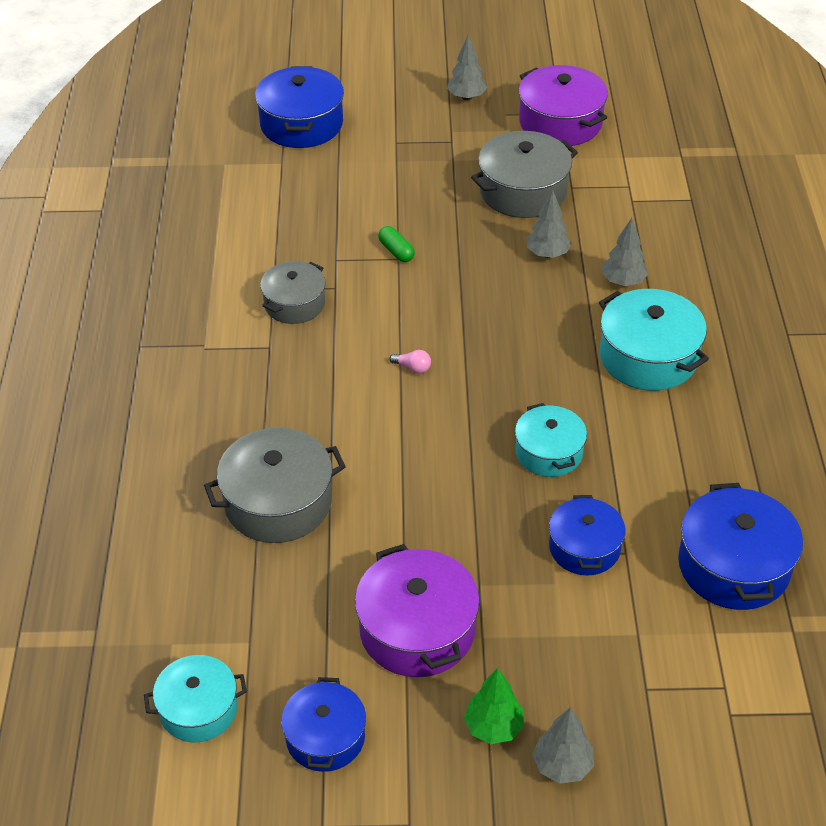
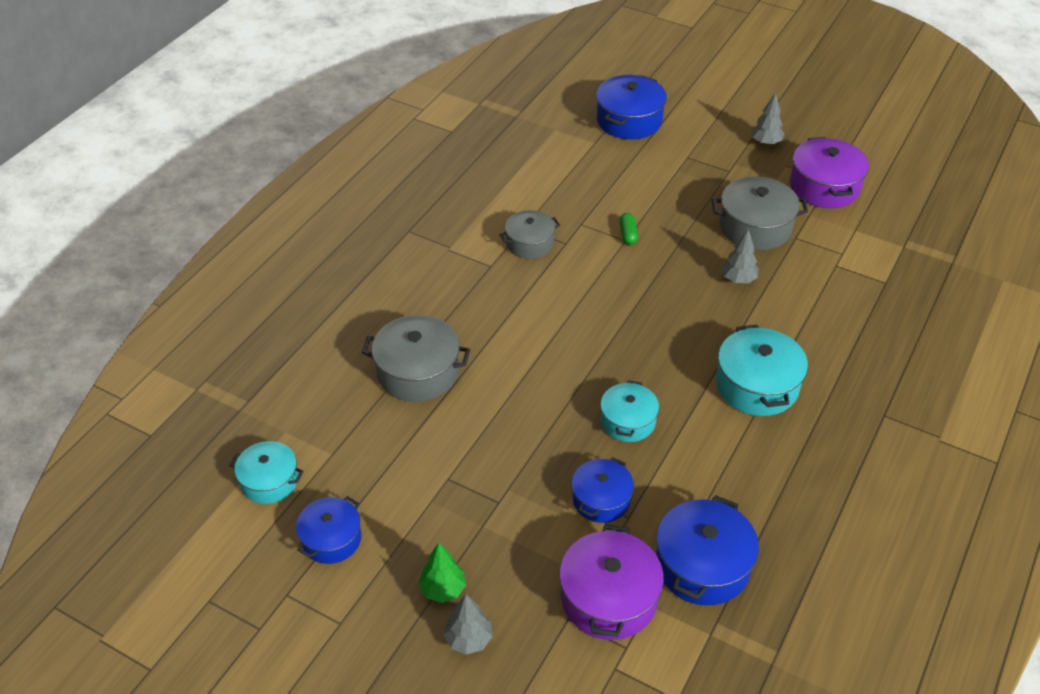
camera: 30 degrees right, 0 degrees up
purple pot [355,544,480,677] -> purple pot moved to [559,525,664,640]
pink light bulb [389,350,431,374] -> none
grey tree [602,218,648,286] -> none

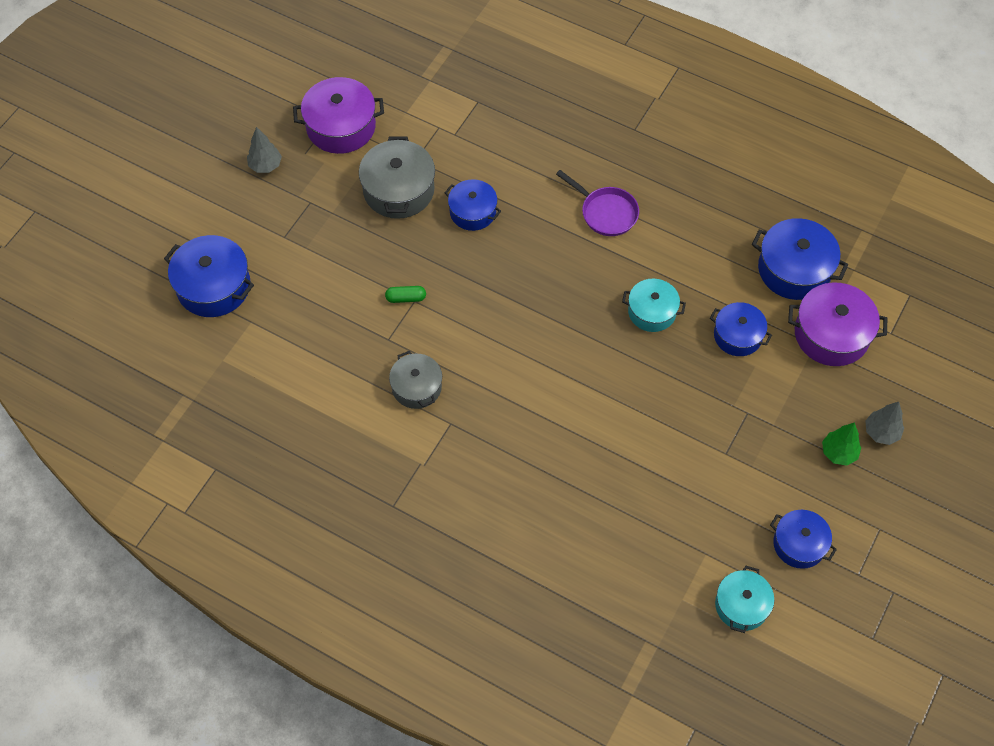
camera: 90 degrees left, 15 degrees up
grey pot [362,315,470,402] -> none
turquoise pot [716,325,808,416] -> purple pan [556,170,639,236]
grey tree [721,229,759,283] -> blue pot [445,179,501,231]

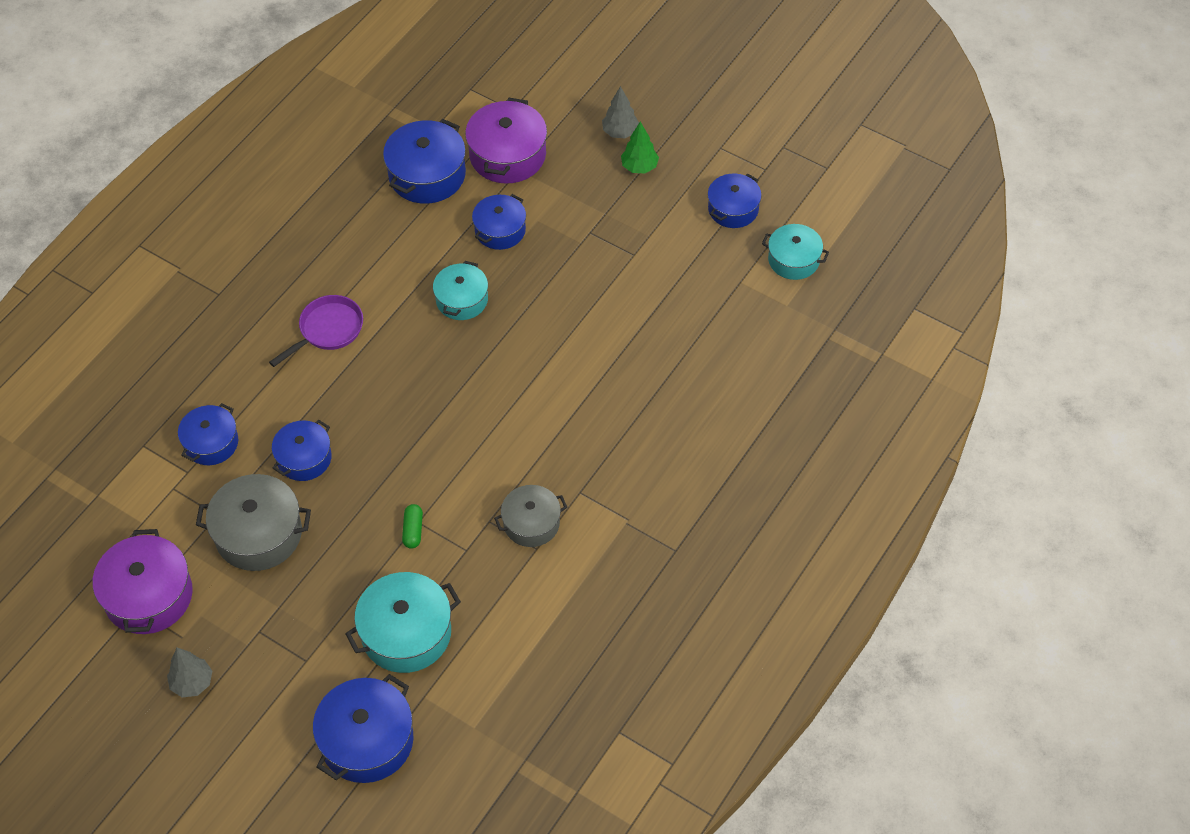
camera: 85 degrees left, 5 degrees down
none -> blue pot [178,403,238,465]
none -> turquoise pot [346,572,461,673]

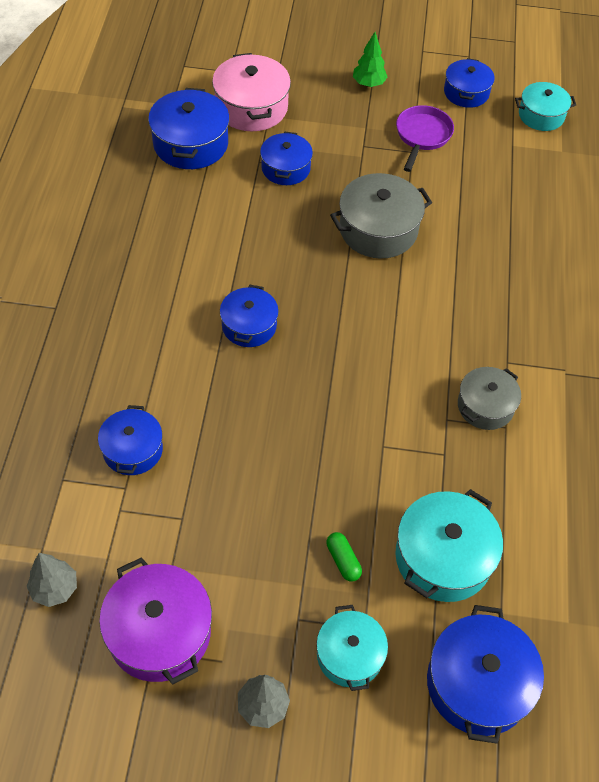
camera: 30 degrees left, 0 degrees up
grey pot [196,474,311,571] -> grey pot moved to [330,173,432,259]
purple pan [269,295,363,367] -> purple pan moved to [396,105,454,172]
blue pot [272,420,332,481] -> blue pot moved to [220,285,279,347]
green capsule [402,504,423,549] -> green capsule moved to [326,532,362,582]
turquoise pot [433,261,488,320] -> turquoise pot moved to [316,605,388,691]
purple pot [465,98,547,184] -> pink pot [212,53,291,131]
grey tree [602,86,639,138] -> grey tree moved to [26,553,77,607]

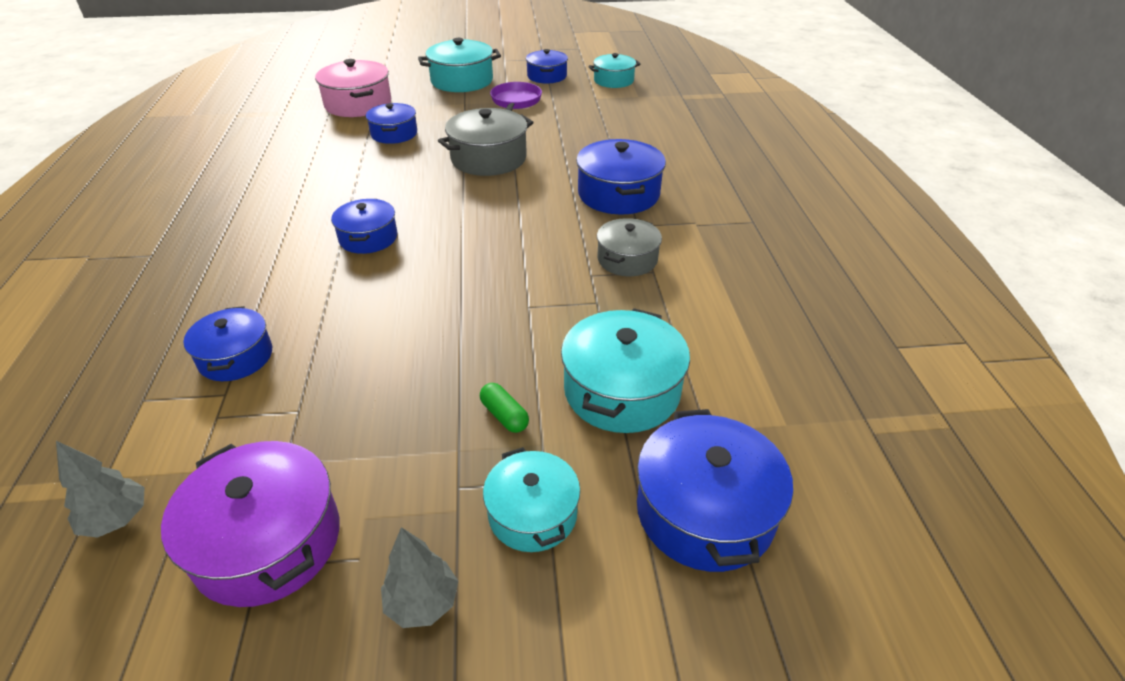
camera: 10 degrees left, 15 degrees down
blue pot [148,88,230,169] -> blue pot moved to [576,139,666,215]
green tree [353,32,387,87] -> turquoise pot [418,38,501,92]

